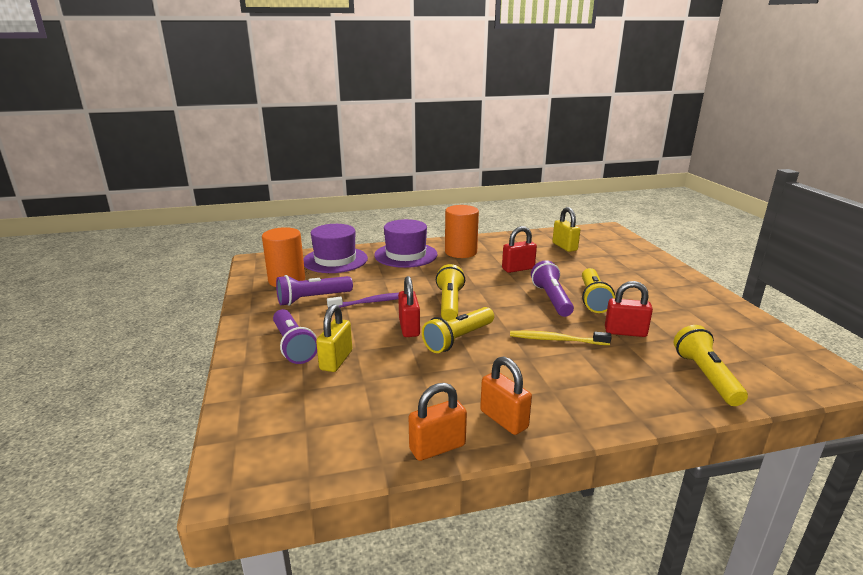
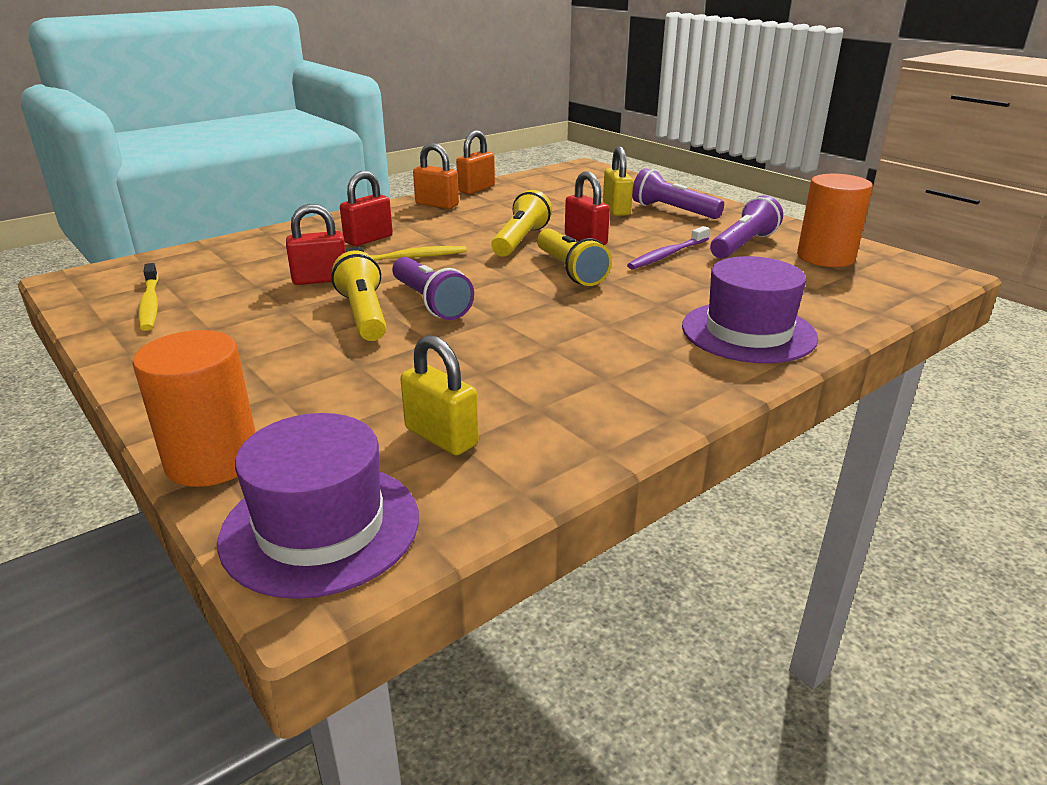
camera: 155 degrees right, 5 degrees up
purple hat [303,224,368,273] -> purple hat moved to [217,413,419,599]
orange cylinder [445,205,479,258] -> orange cylinder moved to [133,330,256,487]
red padlock [502,226,537,273] -> red padlock moved to [340,171,393,246]
yellow flashlight [674,325,748,406] -> none
none -> yellow toothbrush [138,263,159,331]

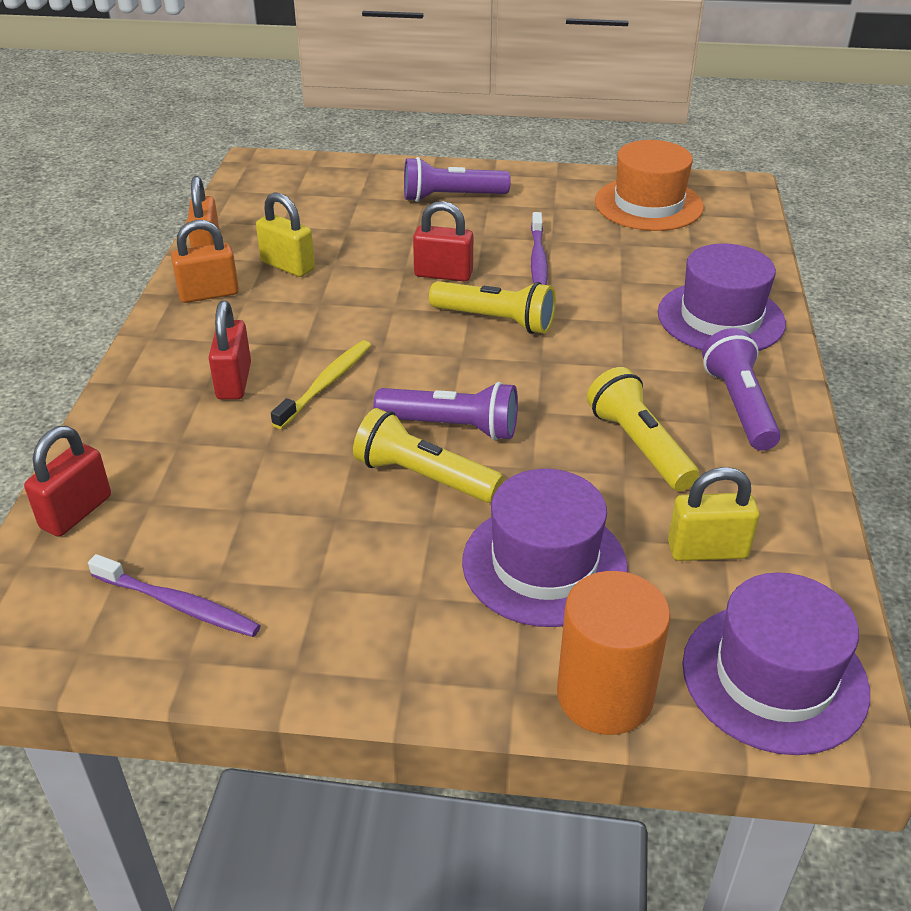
camera: 45 degrees left, 10 degrees up
yellow toothbrush [138,263,159,331] -> purple toothbrush [88,554,261,637]
red padlock [286,204,346,285] -> red padlock moved to [24,426,111,537]
yellow flashlight [491,190,552,257] -> yellow flashlight moved to [587,367,699,491]
yellow padlock [603,147,633,216] -> yellow padlock moved to [256,192,315,277]
purple flashlight [710,195,783,259] -> purple flashlight moved to [702,328,781,451]
orange cylinder [797,174,873,267] -> orange hat [595,140,704,231]
none -> purple hat [462,469,628,627]

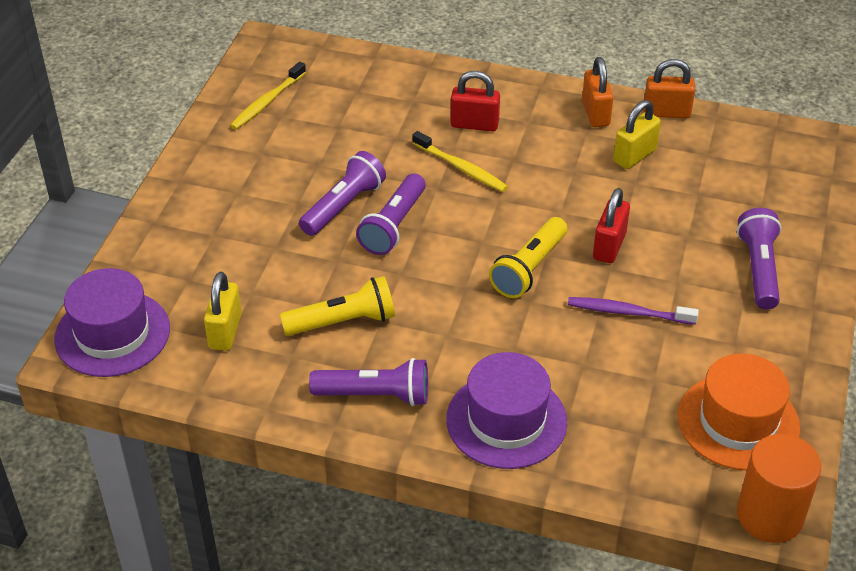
camera: 100 degrees right, 5 degrees up
red padlock [24,426,111,537] -> none
purple toothbrush [88,554,261,637] -> yellow toothbrush [230,62,306,130]
yellow flashlight [353,408,504,503] -> purple flashlight [299,151,386,236]
purple hat [462,469,628,627] -> none
orange cylinder [557,571,670,735] -> orange cylinder moved to [737,434,821,543]

